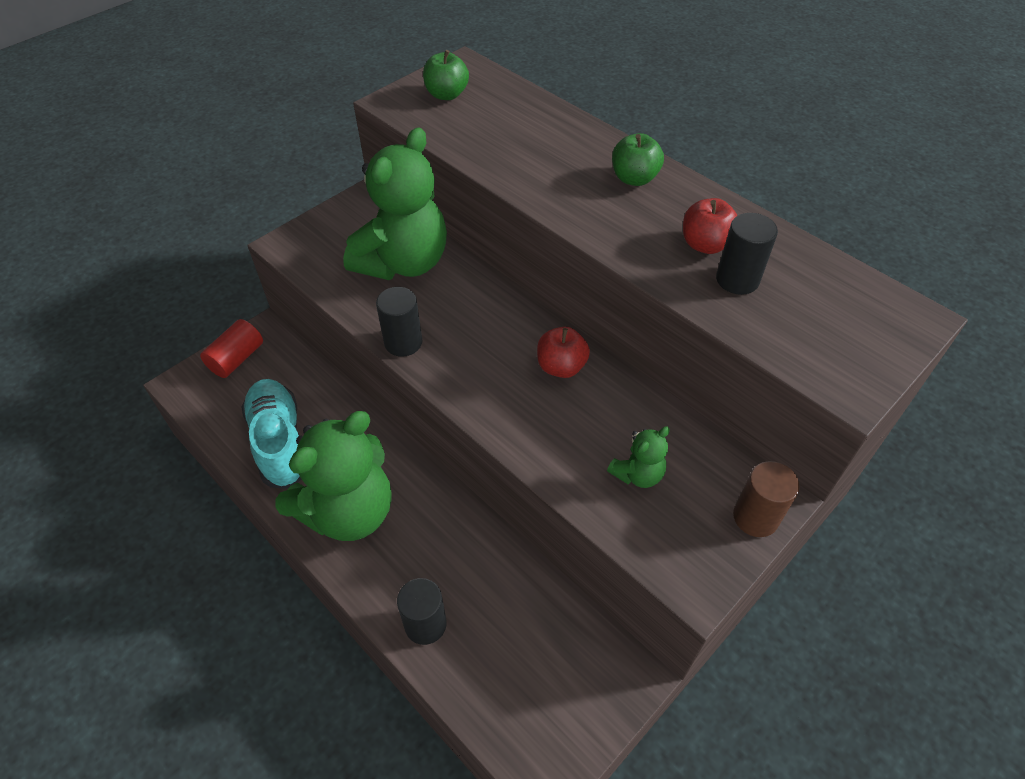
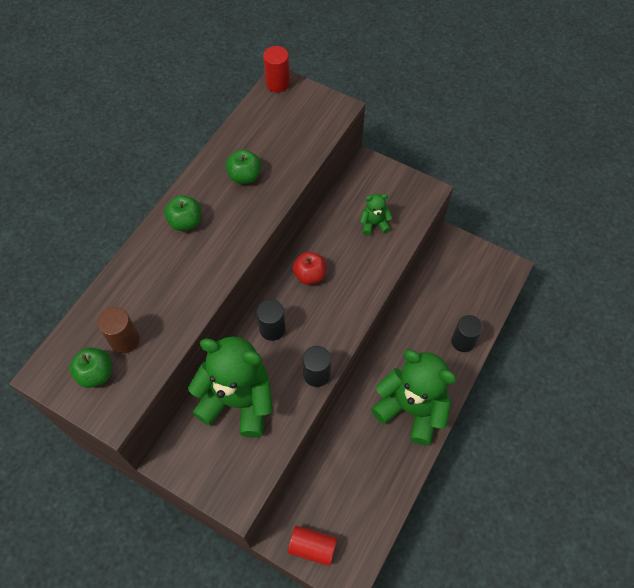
camera: 105 degrees left, 10 degrees up
turquoise shoe [241,379,301,489] -> none
green teddy bear [607,427,670,488] -> green teddy bear turned 45 degrees counterclockwise [360,194,393,235]
red apple [683,198,738,254] -> green apple [226,149,261,184]
black cylinder [716,213,778,295] -> black cylinder moved to [256,299,286,341]
brown cylinder [733,461,800,537] -> brown cylinder moved to [97,307,140,354]
none -> red cylinder [263,46,290,93]

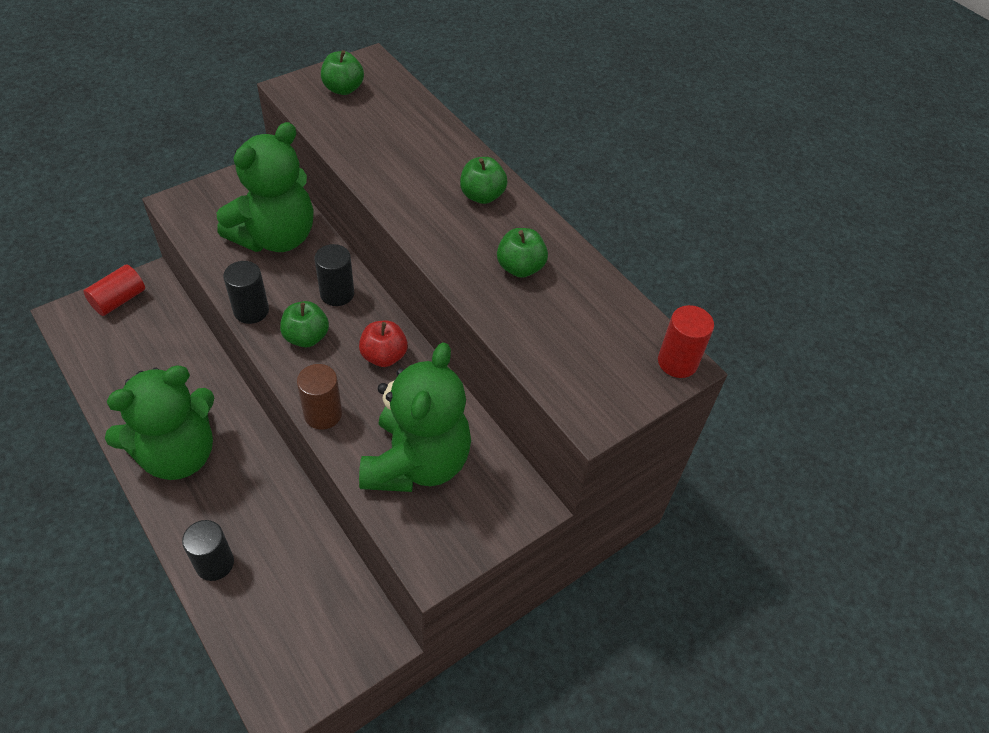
camera: 110 degrees right, 10 degrees down
brown cylinder [97,307,140,354] -> brown cylinder moved to [297,364,342,430]
green teddy bear [360,194,393,235] -> green teddy bear [359,342,471,492], size x2.28
none -> green apple [280,301,329,347]

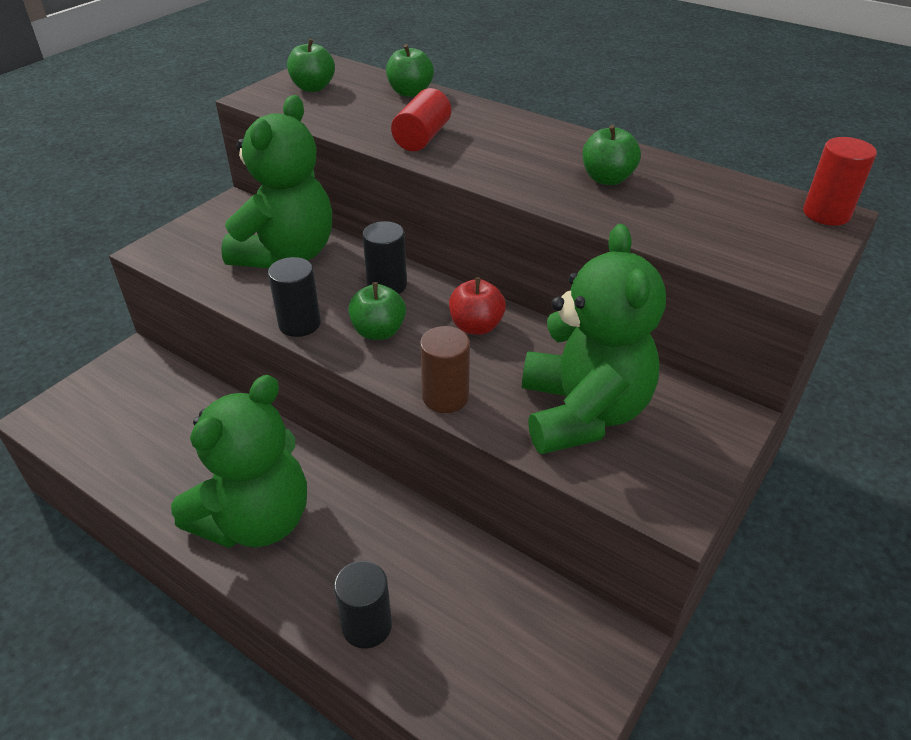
camera: 15 degrees left, 10 degrees down
red cylinder [83,264,145,316] -> red cylinder moved to [391,88,451,151]
green apple [460,157,508,204] -> green apple moved to [386,44,434,97]

